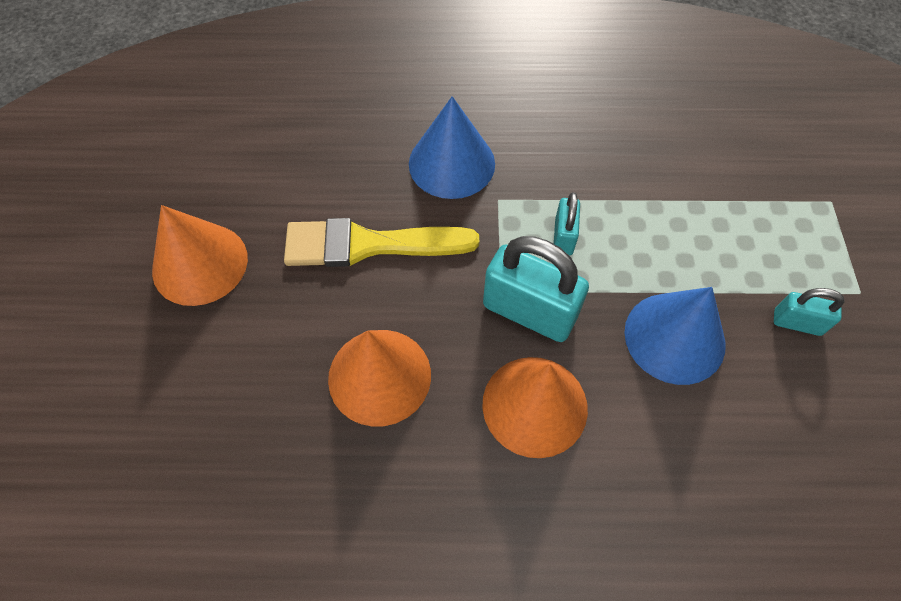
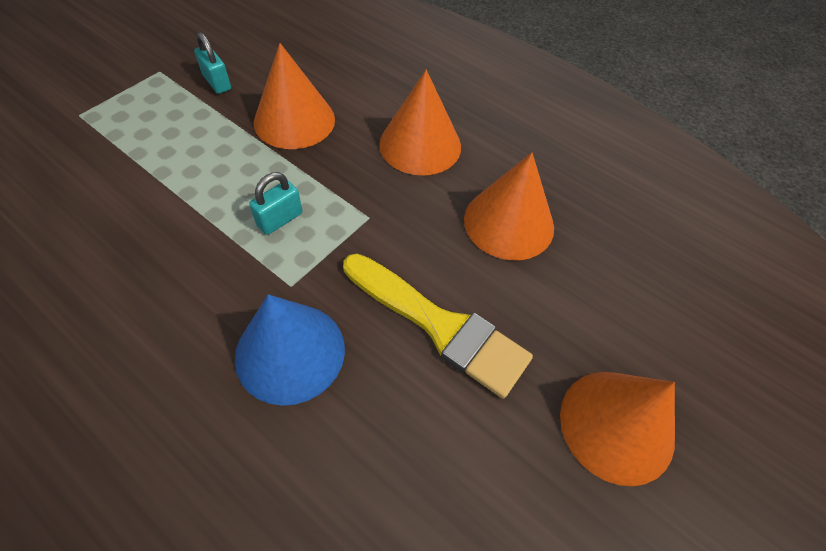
camera: 145 degrees left, 5 degrees down
turquoise padlock [483,236,589,342] -> none
blue cone [624,287,726,385] -> orange cone [254,43,335,149]

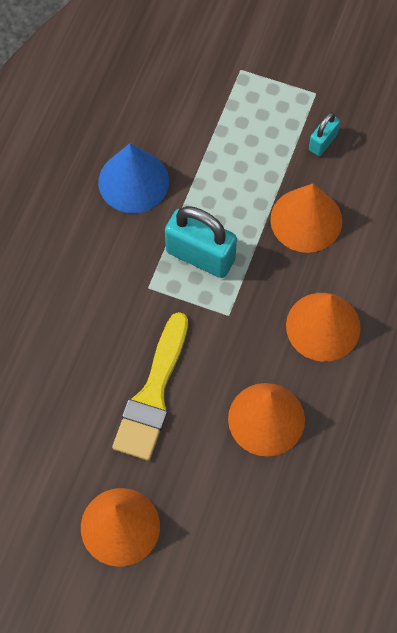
camera: 75 degrees right, 10 degrees up
blue cone [235,294,345,406] -> blue cone moved to [98,143,169,213]
turquoise padlock [249,172,303,235] -> turquoise padlock [165,206,237,278], size x1.89

